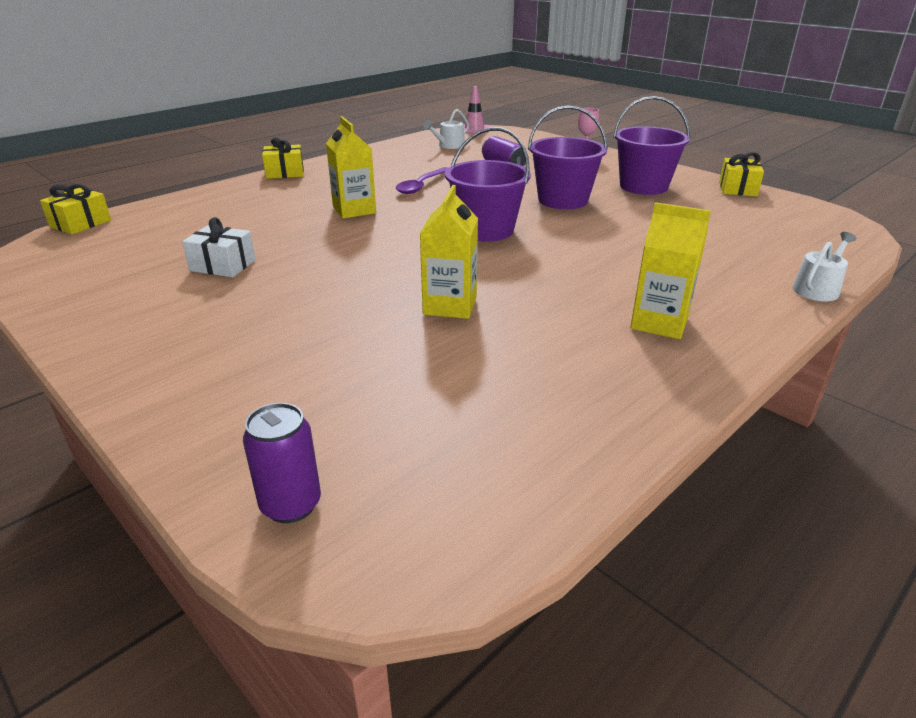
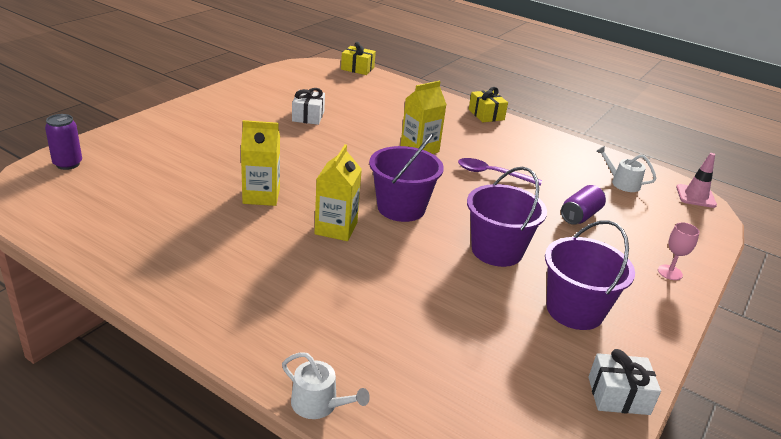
camera: 75 degrees right, 0 degrees up
yellow carton [630,202,711,339] -> yellow carton moved to [314,144,362,241]
yellow gift [719,152,764,196] -> white gift [588,349,661,415]

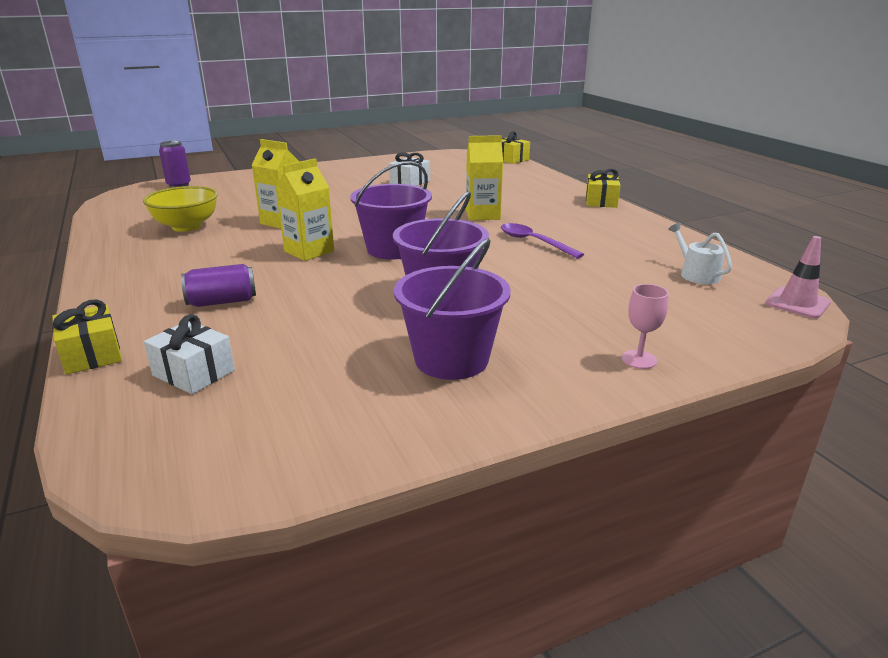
camera: 35 degrees right, 5 degrees down
white watering can [282,352,370,419] -> yellow gift [52,299,122,375]
purple can [561,185,606,225] -> purple can moved to [181,264,256,307]
white gift [588,349,661,415] -> white gift moved to [144,314,235,394]
none -> yellow bowl [143,186,218,232]

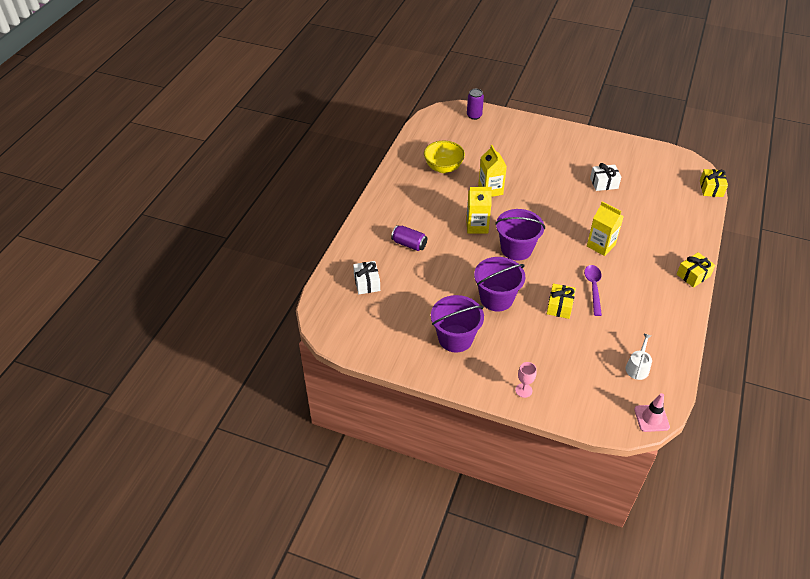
camera: 45 degrees right, 20 degrees up
yellow gift [52,299,122,375] -> yellow gift moved to [547,283,576,319]

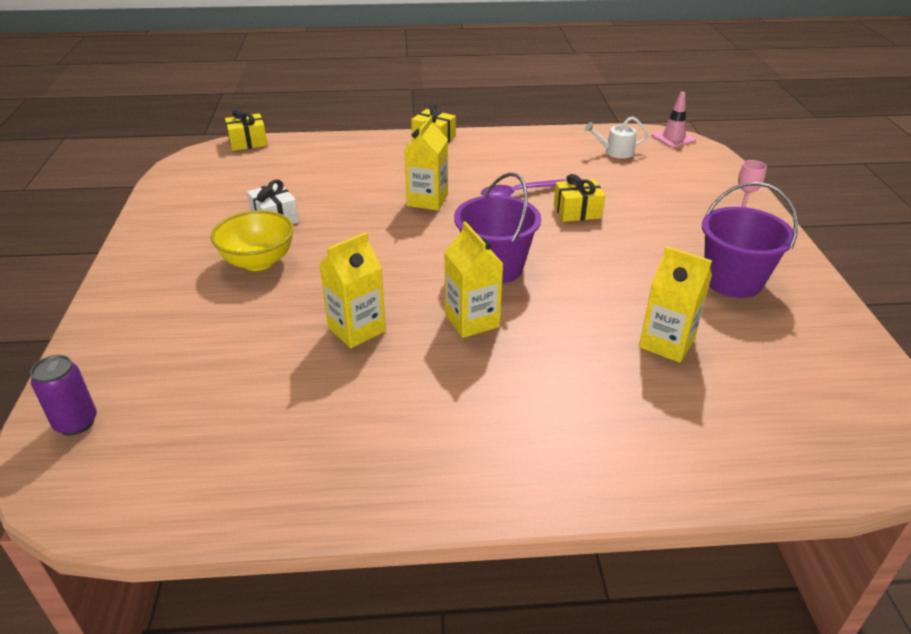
camera: 115 degrees left, 10 degrees down
white gift [353,261,380,294] -> none
purple can [391,225,427,251] -> none
yellow bowl [424,141,465,173] -> yellow bowl moved to [211,210,294,271]
purple bucket [474,257,525,311] -> none
none -> yellow carton [639,246,712,363]

